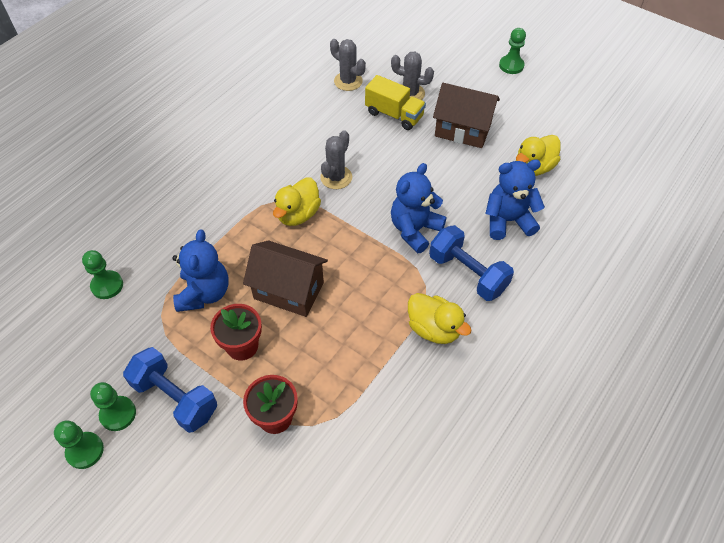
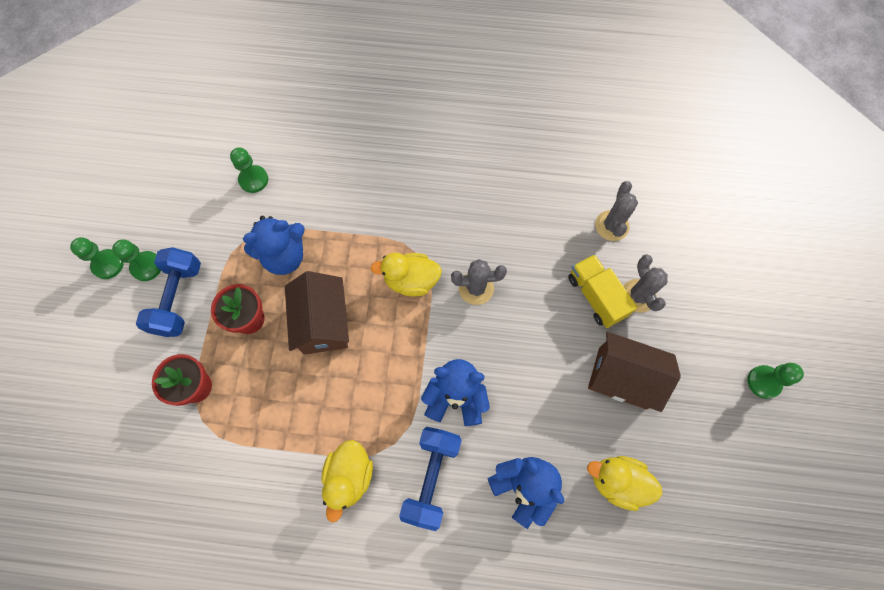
camera: 60 degrees right, 15 degrees up
yellow truck [365,75,426,130] -> yellow truck turned 150 degrees clockwise [568,254,637,328]
brown house [433,83,500,148] -> brown house turned 60 degrees counterclockwise [588,332,681,412]

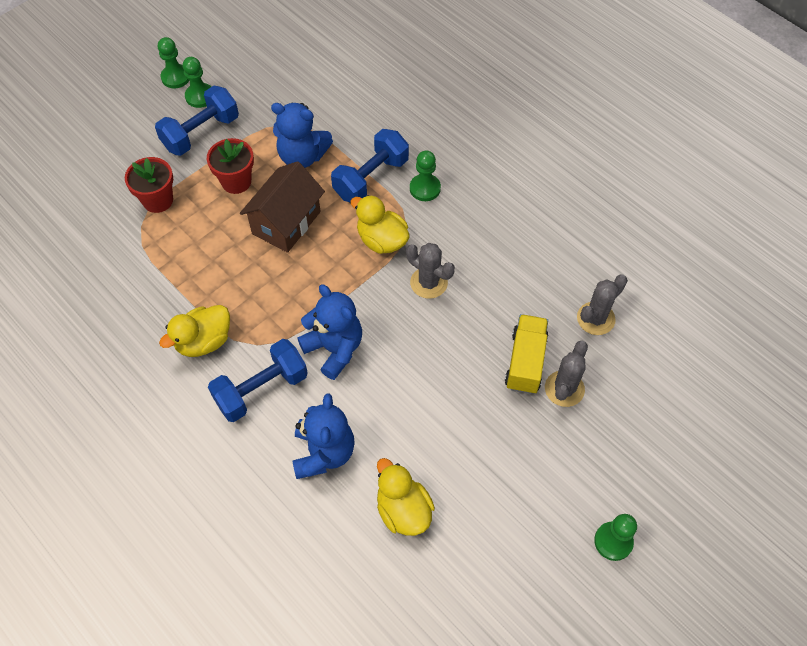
camera: 40 degrees right, 10 degrees down
green pawn [230,147,268,193] -> green pawn moved to [410,150,441,201]
brown house [588,332,681,412] -> none
none -> blue dumbbell [331,129,409,203]

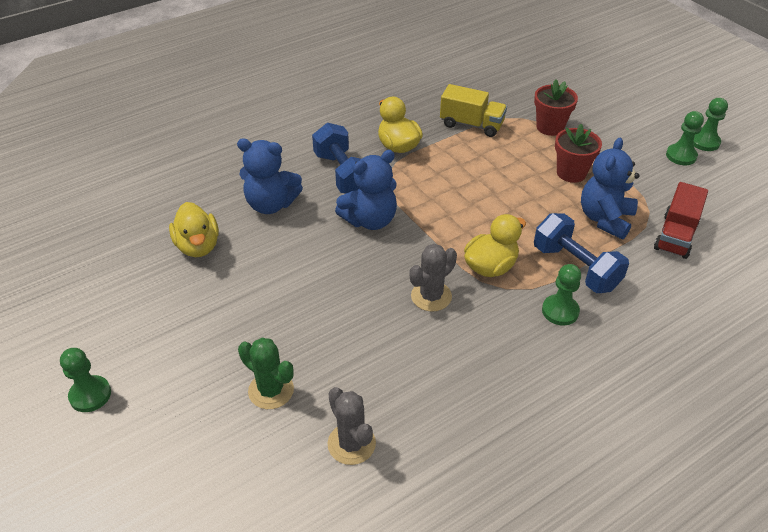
camera: 100 degrees right, 15 degrees down
blue dumbbell [155,86,239,156] -> none
brown house [240,161,325,253] -> none
yellow duck [377,458,435,536] -> yellow duck turned 90 degrees clockwise [169,202,219,257]
yellow truck [505,314,548,394] -> yellow truck moved to [440,84,507,137]
grey cactus [545,341,588,407] -> green cactus [238,338,294,409]
none -> red truck [654,182,708,259]

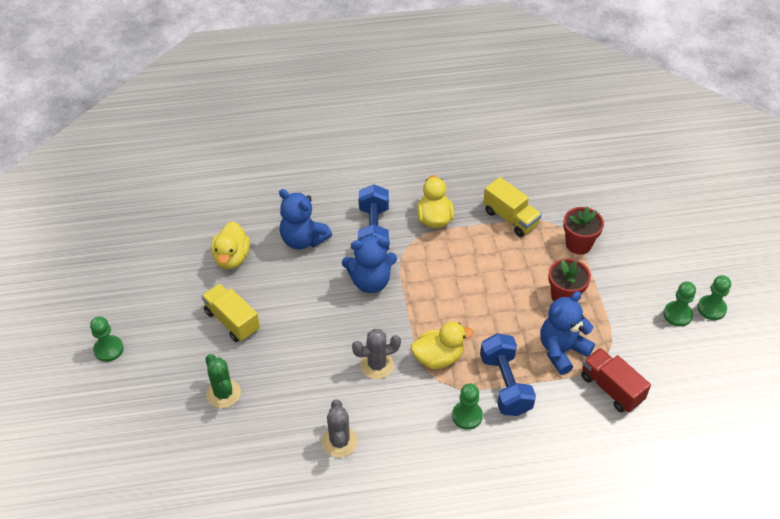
camera: 25 degrees right, 5 degrees up
grey cactus [327,387,376,465] -> grey cactus moved to [322,400,358,457]
red truck [654,182,708,259] -> red truck turned 90 degrees clockwise [581,348,651,412]
none -> yellow truck [201,284,260,342]

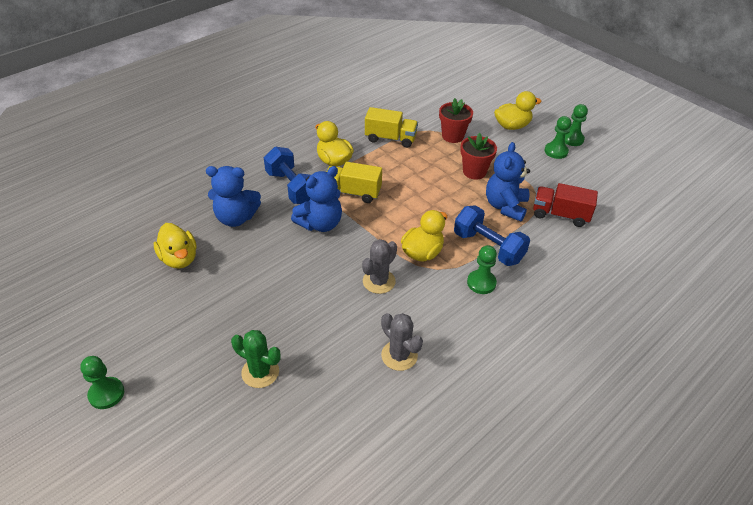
camera: 35 degrees left, 5 degrees down
yellow truck [201,284,260,342] -> yellow truck moved to [326,162,382,203]
none -> yellow duck [494,91,542,130]

